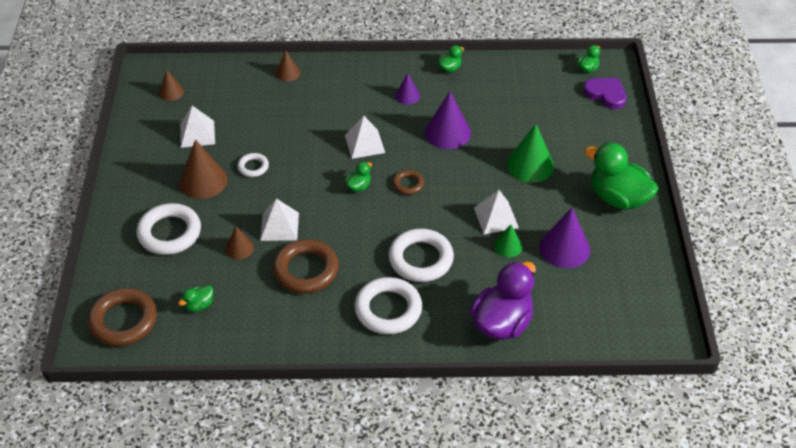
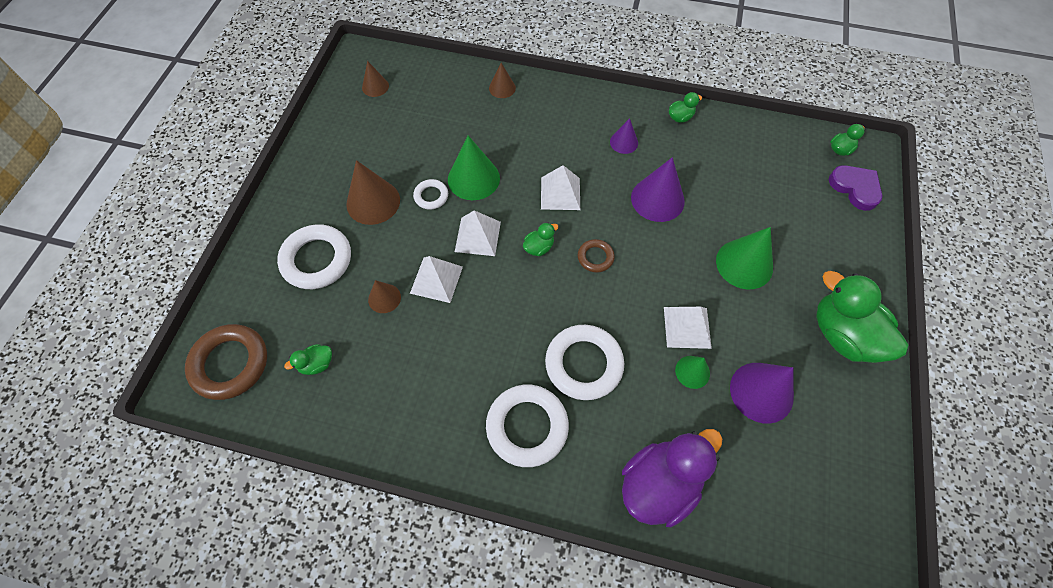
camera: 15 degrees right, 15 degrees up
white pyramid [180,106,215,148] -> white pyramid moved to [455,210,501,256]
brown ring [273,239,339,293] -> none
none -> green cone [448,135,500,200]

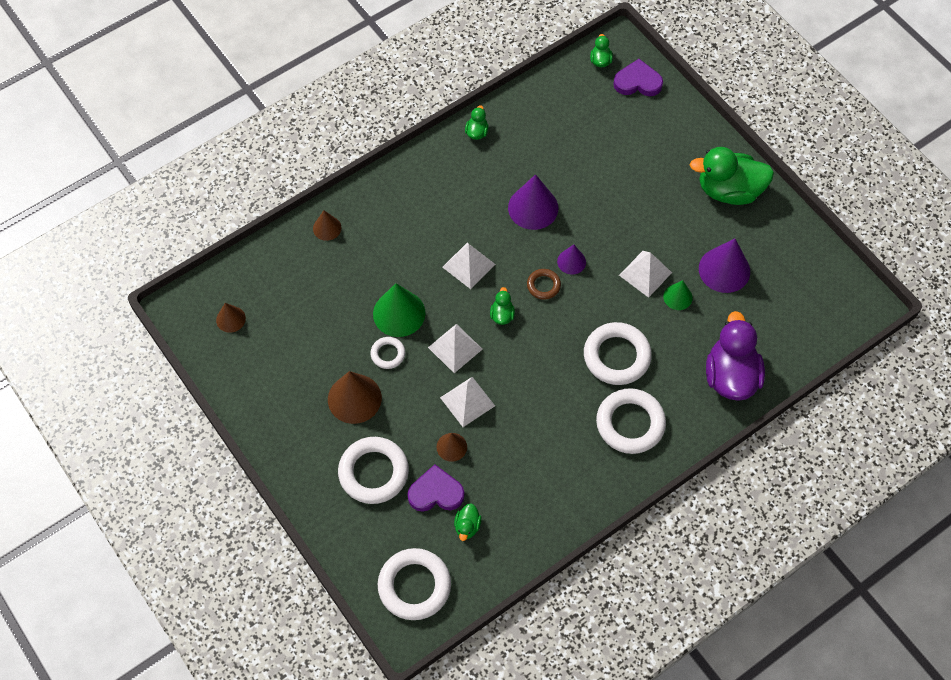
camera: 50 degrees left, 0 degrees up
brown ring [185,324,267,400] -> white ring [378,548,451,620]
purple cone [610,118,638,154] -> purple cone moved to [557,244,586,275]
green cone [716,227,773,289] -> none
none -> purple heart [407,465,465,512]

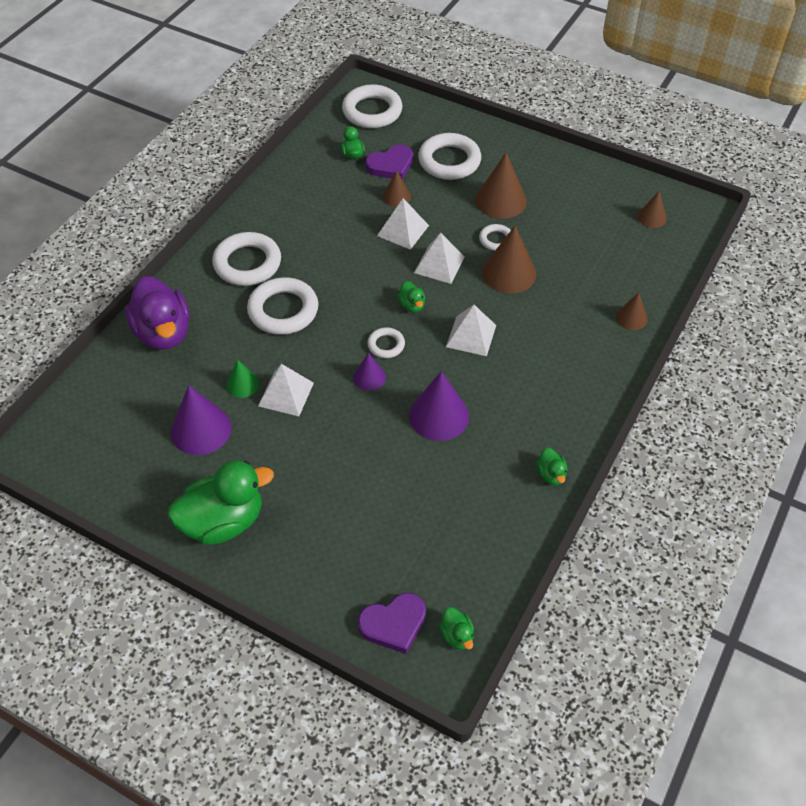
camera: 155 degrees right, 10 degrees down
green cone [373,283,425,337] -> brown cone [482,226,536,294]
brown ring [527,269,561,300] -> white ring [368,327,405,358]

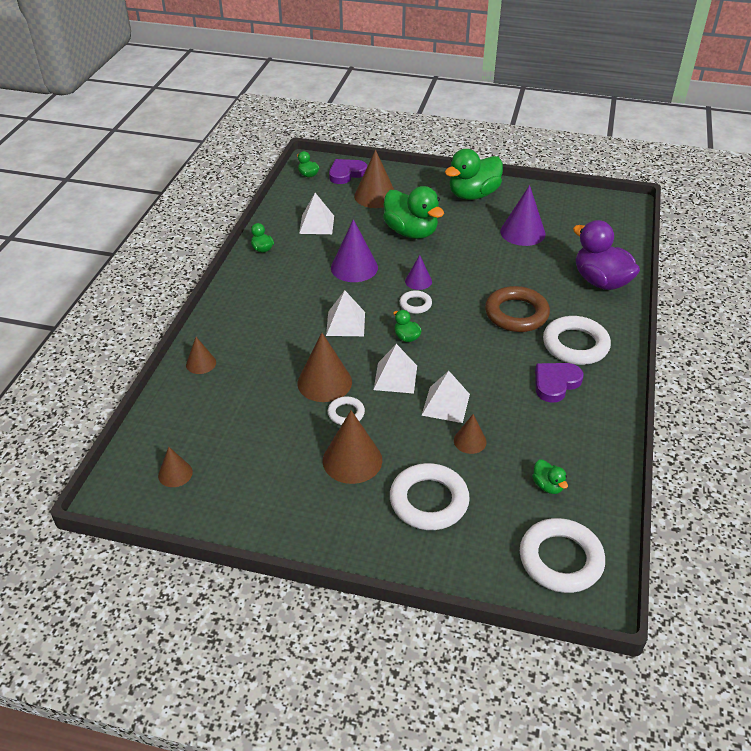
camera: 165 degrees right, 10 degrees down
green cone [226,360,259,398] -> none
white ring [247,277,318,335] -> brown ring [485,286,550,332]
white pyramid [258,364,314,416] -> white pyramid moved to [299,193,334,234]
purple heart [365,144,413,180] -> purple heart moved to [535,363,584,403]
none -> brown cone [354,150,394,208]
none -> green duck [383,186,444,239]

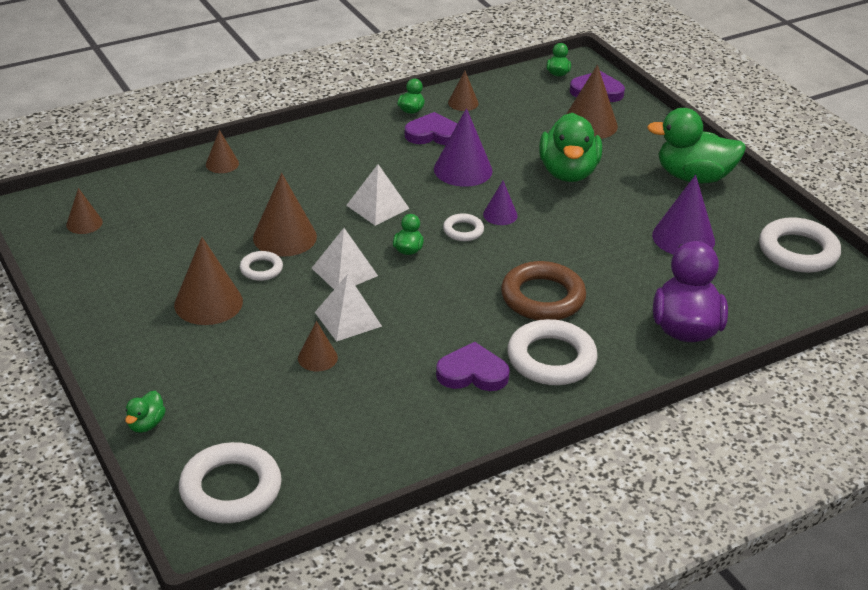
camera: 45 degrees right, 5 degrees down
white pyramid [299,193,334,234] -> none
white ring [390,463,470,530] -> white ring moved to [759,217,841,273]
green duck [532,459,568,494] -> green duck moved to [125,391,166,433]
none -> purple heart [405,112,457,145]
none -> brown cone [448,71,479,111]

